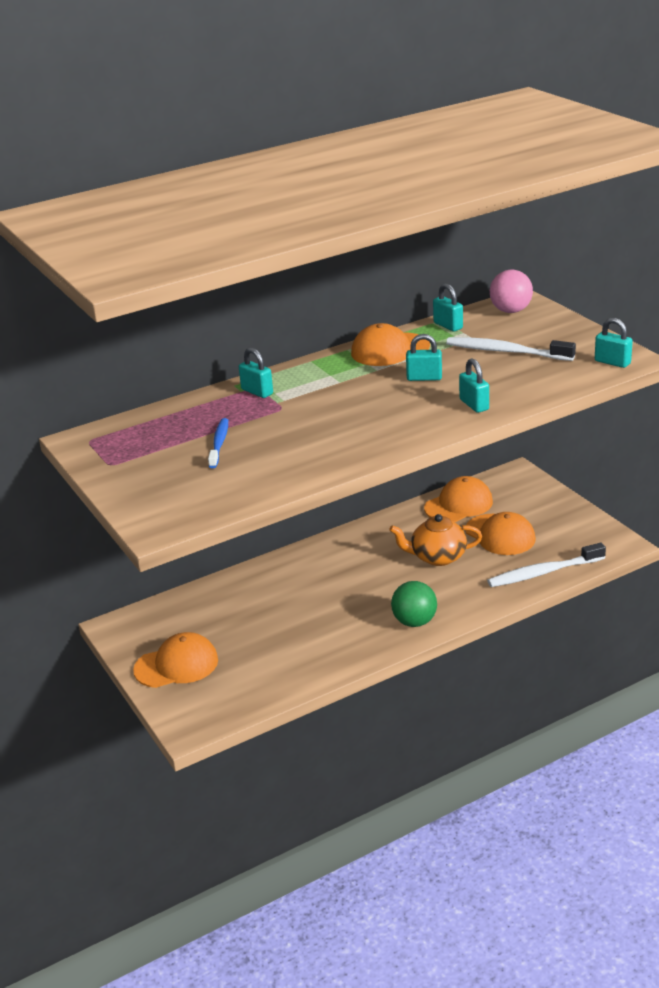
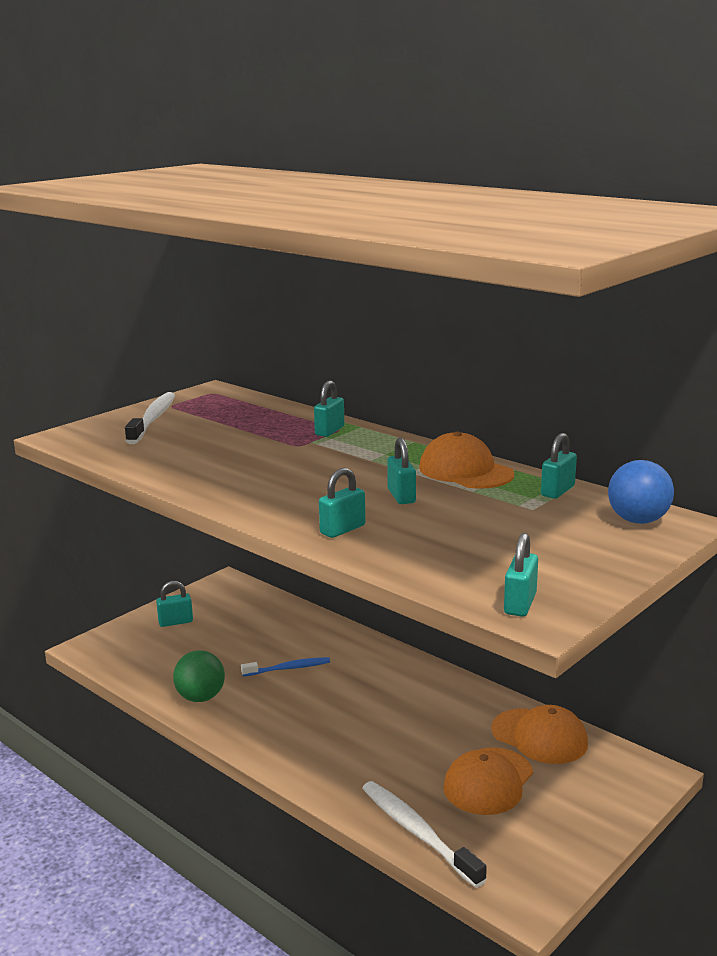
camera: 70 degrees right, 10 degrees down
orange cap [133,632,218,688] -> turquoise padlock [156,581,193,627]
blue toothbrush [208,418,228,468] -> blue toothbrush moved to [241,657,330,677]
orange teapot [389,514,482,566] -> none
green ball [391,581,437,627] -> green ball moved to [173,650,225,702]
white toothbrush [446,337,576,361] -> white toothbrush moved to [125,392,175,444]
pink ball [490,270,533,313] -> blue ball [608,460,674,524]

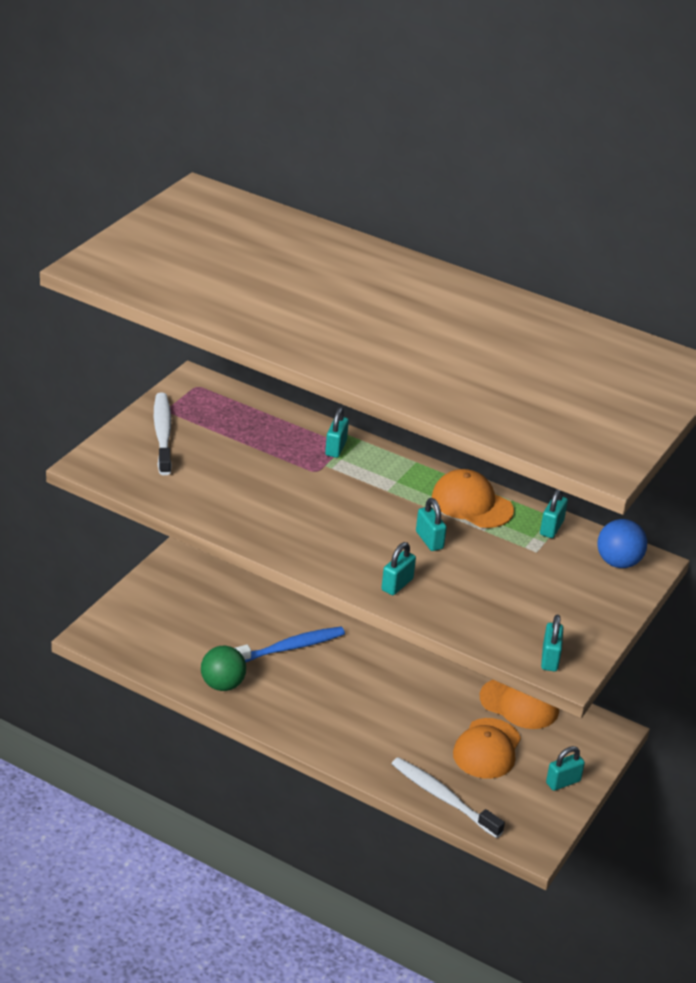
camera: 15 degrees left, 15 degrees up
turquoise padlock [156,581,193,627] -> turquoise padlock moved to [546,746,585,791]
blue toothbrush [241,657,330,677] -> blue toothbrush [235,627,345,662], size x1.56

